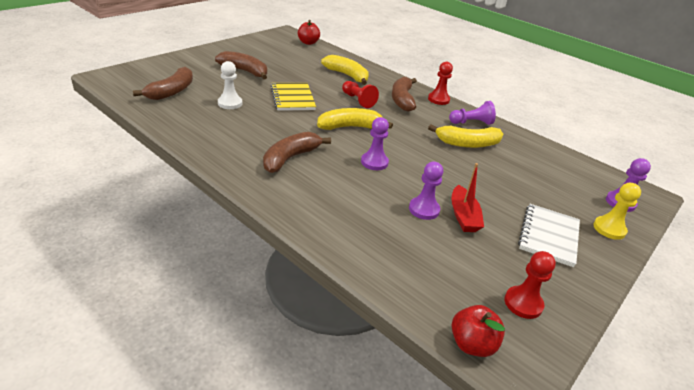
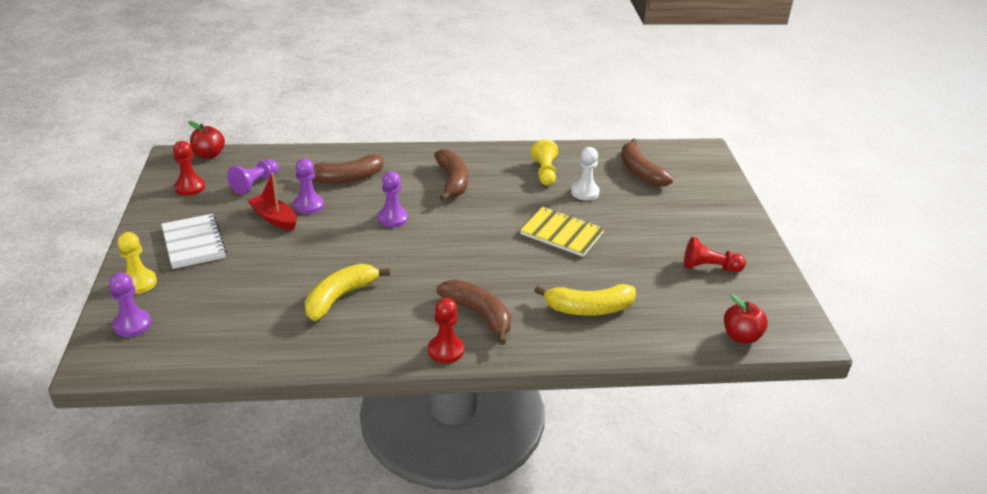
camera: 135 degrees right, 0 degrees up
brown banana [215,51,267,79] -> brown banana moved to [312,155,384,184]
yellow banana [317,108,393,130] -> none
red pawn [342,81,379,108] -> red pawn moved to [684,237,746,272]
purple pawn [449,101,496,125] -> purple pawn moved to [227,159,279,195]
none -> yellow pawn [531,139,558,186]

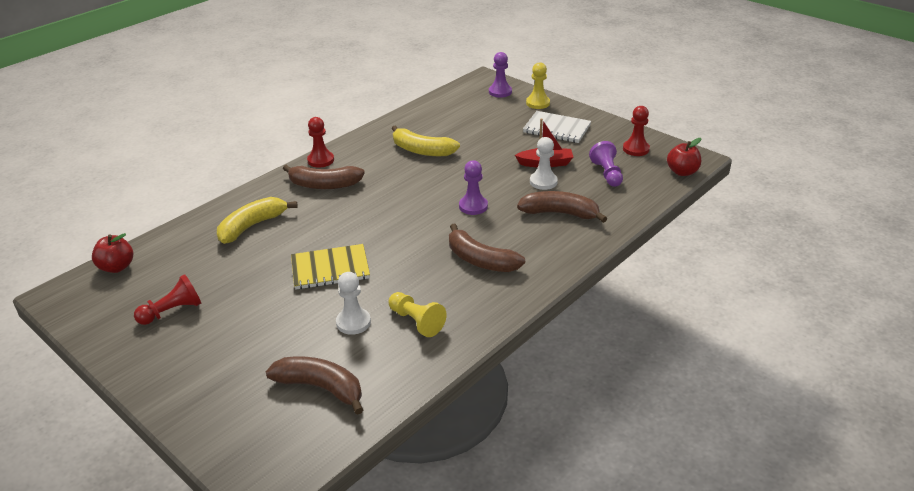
camera: 140 degrees right, 0 degrees up
purple pawn [293,158,324,214] -> white pawn [530,137,558,190]
yellow banana [305,264,390,321] -> yellow banana turned 120 degrees clockwise [391,125,460,156]
brown banana [312,155,384,184] -> brown banana turned 75 degrees clockwise [517,191,607,223]

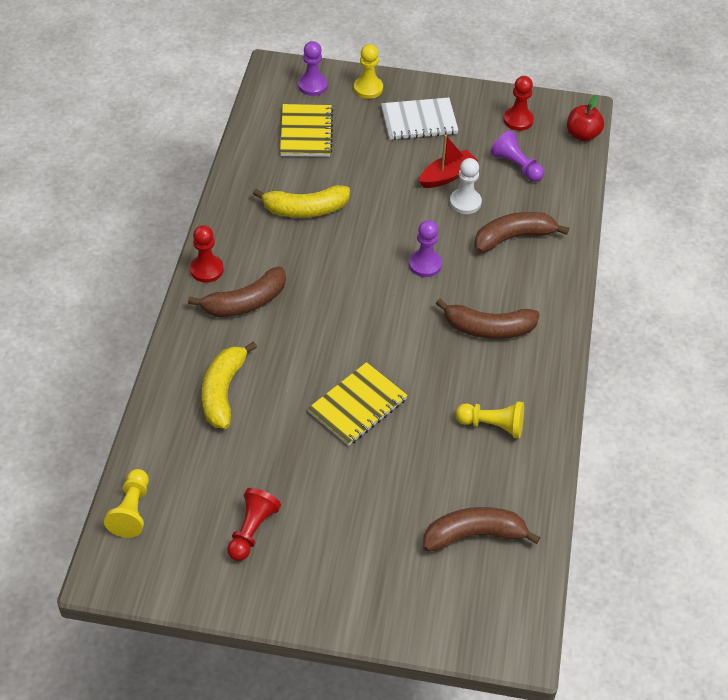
camera: 35 degrees left, 15 degrees up
red apple [92,233,133,273] -> yellow pawn [104,469,149,538]
white pawn [336,272,371,335] -> none
none -> yellow notebook [280,104,333,157]

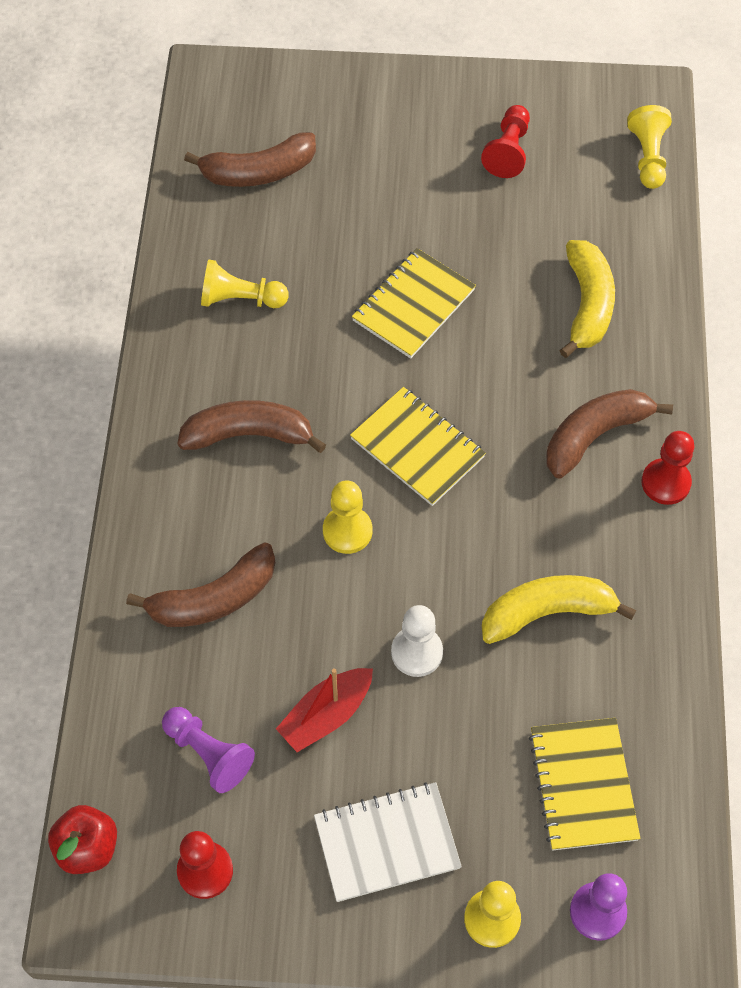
camera: 175 degrees right, 10 degrees up
purple pawn [409,220,442,277] -> yellow pawn [323,480,372,554]
white pawn [450,158,482,214] -> white pawn moved to [391,605,443,677]
none -> yellow notebook [350,387,486,506]

